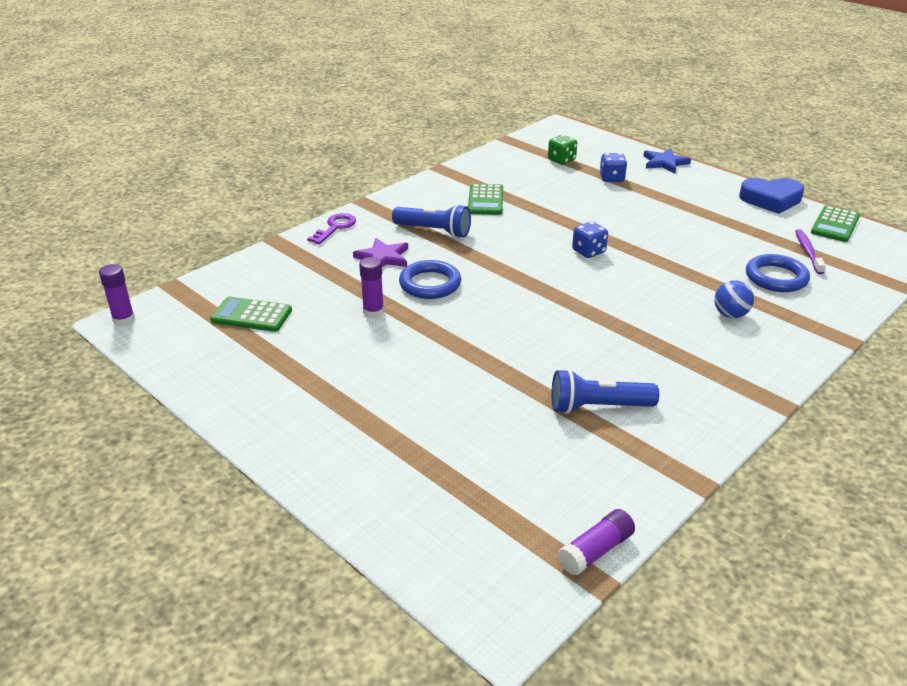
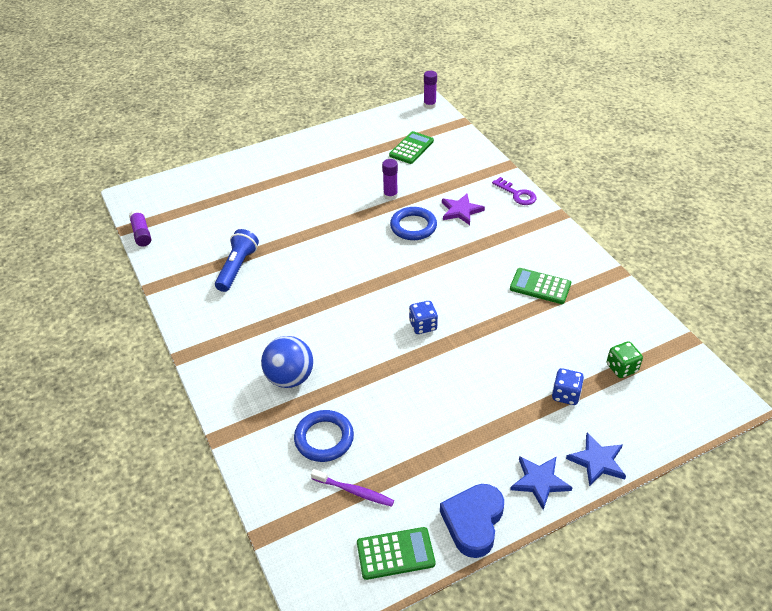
camera: 110 degrees right, 10 degrees up
blue flashlight [392,204,471,238] -> none
blue ball [714,280,754,318] -> blue ball [261,336,313,388], size x1.59
green calculator [811,205,860,242] -> green calculator turned 120 degrees clockwise [357,527,435,580]
none -> blue star [510,456,573,510]

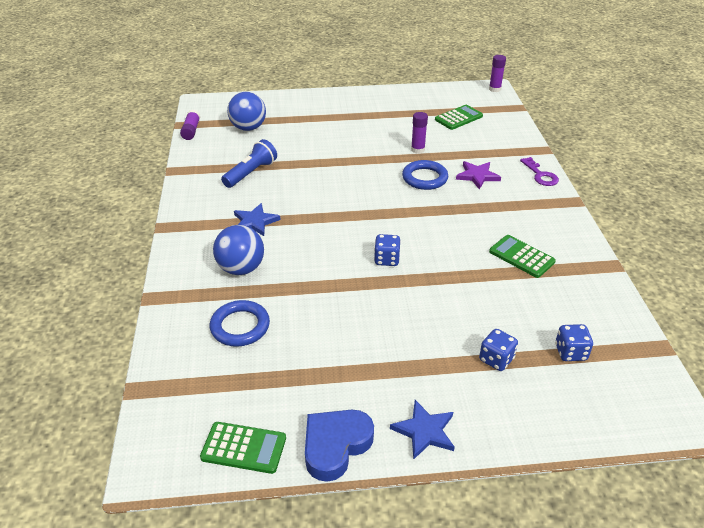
camera: 20 degrees right, 5 degrees down
purple toothbrush [311,469,394,507] -> none
blue star [566,433,626,487] -> blue star moved to [234,203,281,236]
green dice [607,341,643,378] -> blue dice [555,324,593,361]
none -> blue ball [227,92,266,131]

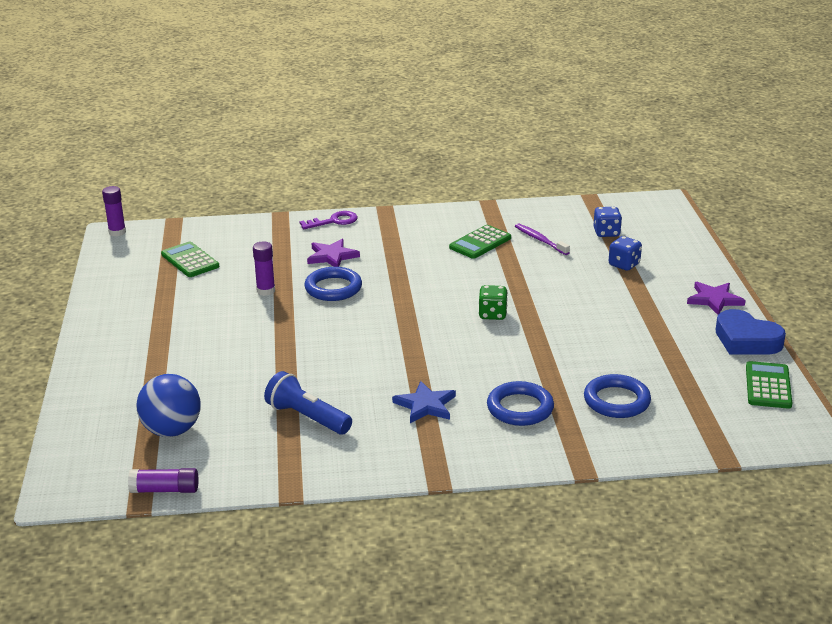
camera: 90 degrees left, 10 degrees down
blue ball [213,225,264,275] -> blue ring [487,381,554,426]
blue dice [374,234,401,266] -> green dice [479,285,508,320]
blue star [390,400,455,460] -> purple star [687,282,746,315]
none -> purple toothbrush [515,224,570,255]

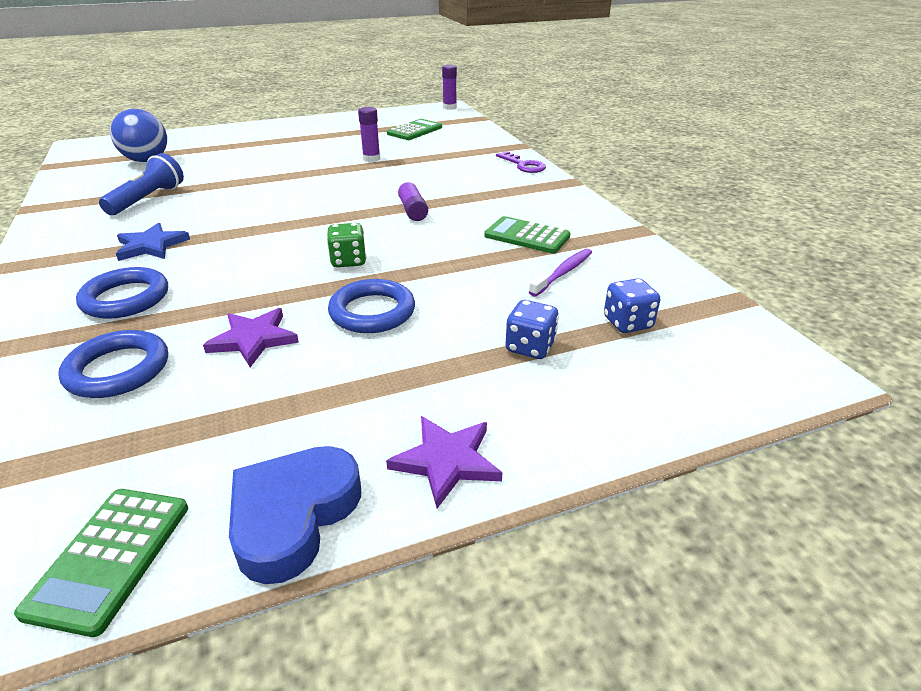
camera: 75 degrees right, 5 degrees up
purple glue stick [128,468,198,493] -> purple glue stick moved to [397,179,428,221]
blue ring [304,267,362,301] -> blue ring moved to [328,279,415,333]
purple star [307,239,360,267] -> purple star moved to [203,308,299,367]
green calculator [746,361,792,409] -> green calculator turned 105 degrees clockwise [14,489,188,637]

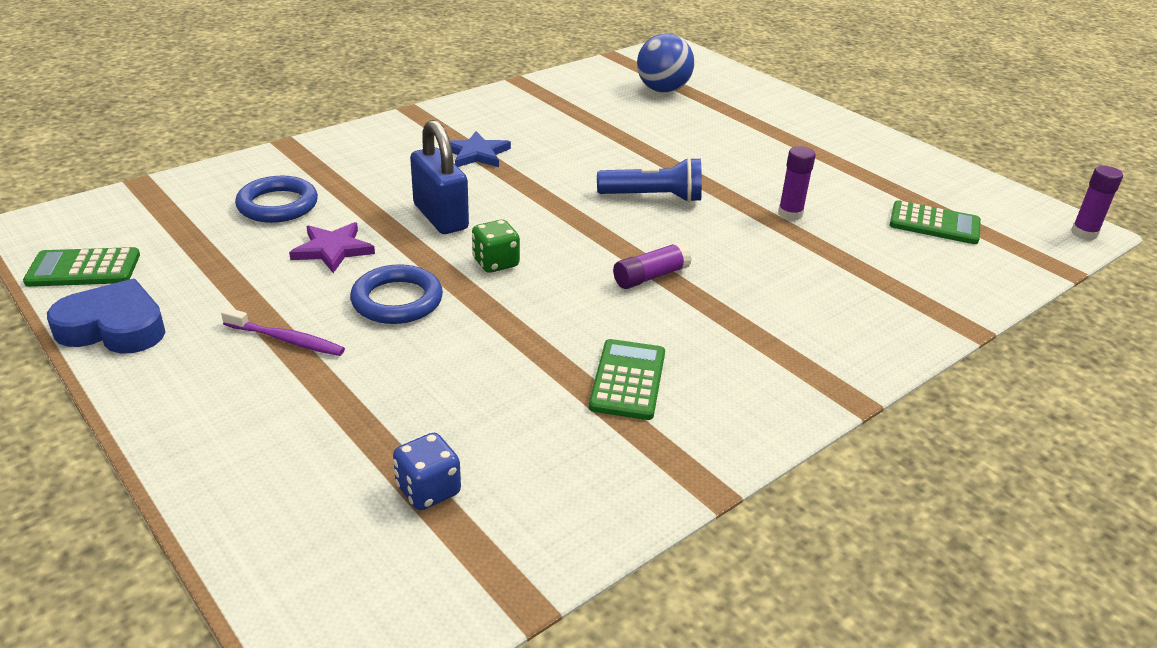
camera: 70 degrees right, 0 degrees up
blue ring [76,267,168,319] -> none
blue flashlight [99,153,184,215] -> blue flashlight moved to [597,157,702,202]
purple star [386,416,503,508] -> none
purple key [496,151,546,173] -> none
blue dice [505,300,559,359] -> none
purple toothbrush [529,249,592,296] -> purple toothbrush moved to [221,308,345,356]
none -> blue padlock [410,120,469,234]

